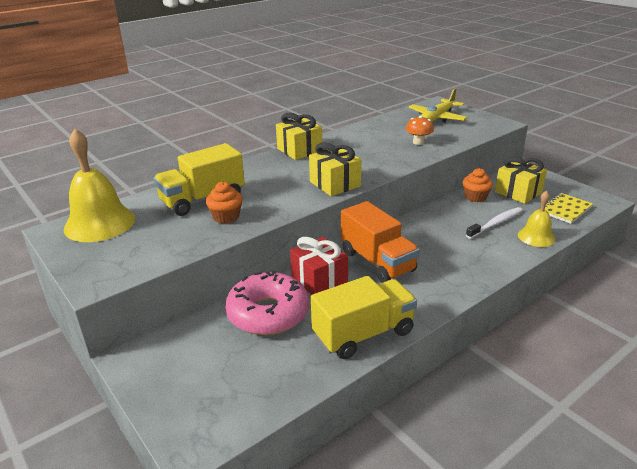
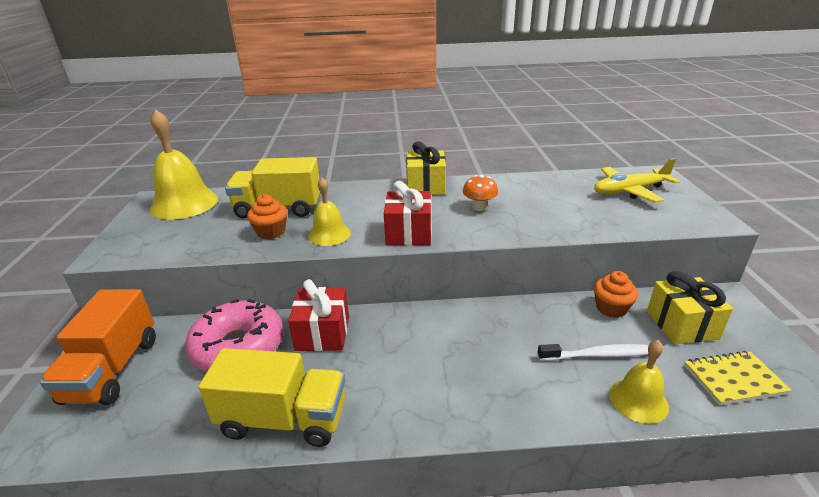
camera: 35 degrees right, 0 degrees up
yellow gift [309,142,362,196] -> red gift [384,181,432,246]
orange truck [341,201,419,283] -> orange truck moved to [40,289,156,405]
orange mushroom [406,116,434,145] -> orange mushroom moved to [463,175,498,211]
none -> yellow bell [308,177,351,246]

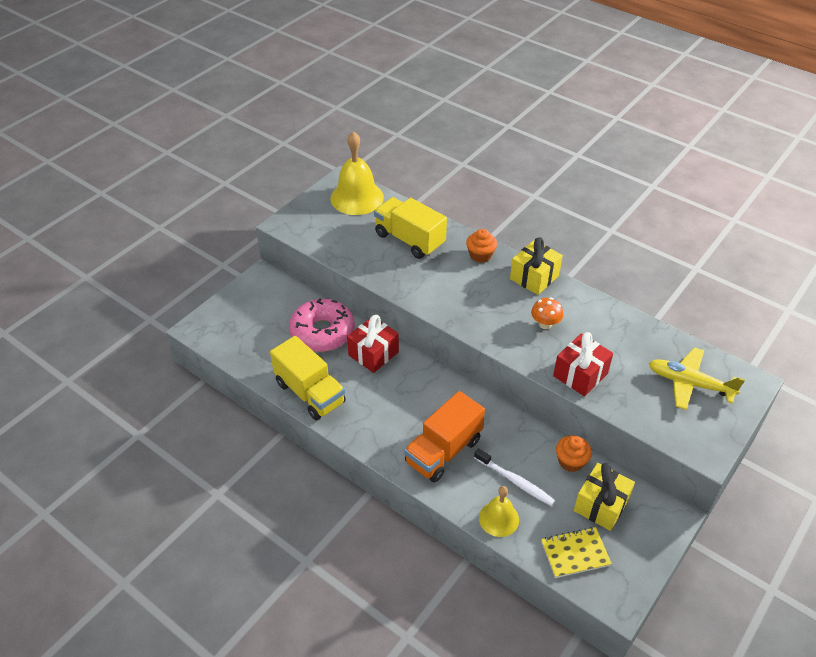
camera: 40 degrees right, 15 degrees up
orange truck [40,289,156,405] -> orange truck moved to [404,391,485,482]
orange cupcake [247,194,287,239] -> orange cupcake moved to [466,229,497,263]
yellow bell [308,177,351,246] -> none
red gift [384,181,432,246] -> red gift moved to [553,332,613,396]
yellow notebook [684,351,792,405] -> yellow notebook turned 45 degrees counterclockwise [541,527,612,578]

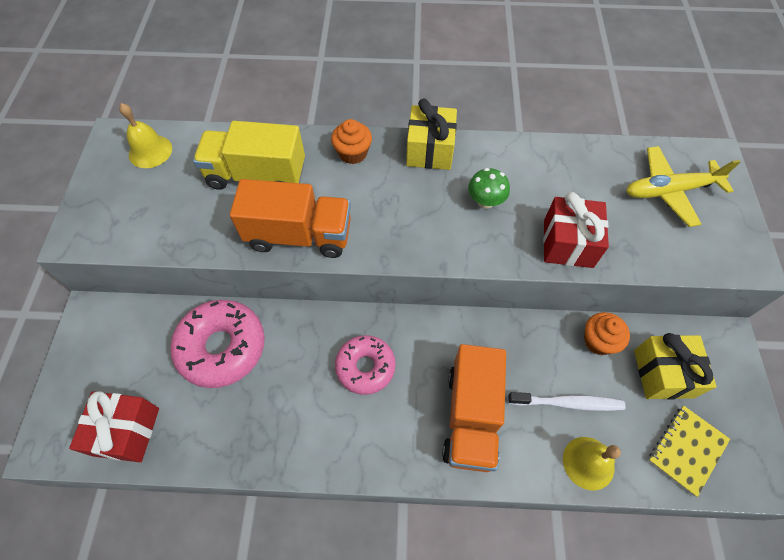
camera: 35 degrees left, 15 degrees up
yellow truck [270,336,346,421] -> none
yellow bell [330,131,384,215] -> yellow bell [119,103,172,168], size x0.58
red gift [347,315,399,373] -> red gift moved to [69,391,159,462]
orange mushroom [531,297,563,329] -> green mushroom [468,168,510,209]
none -> orange truck [230,179,351,258]
none -> pink donut [335,335,396,395]

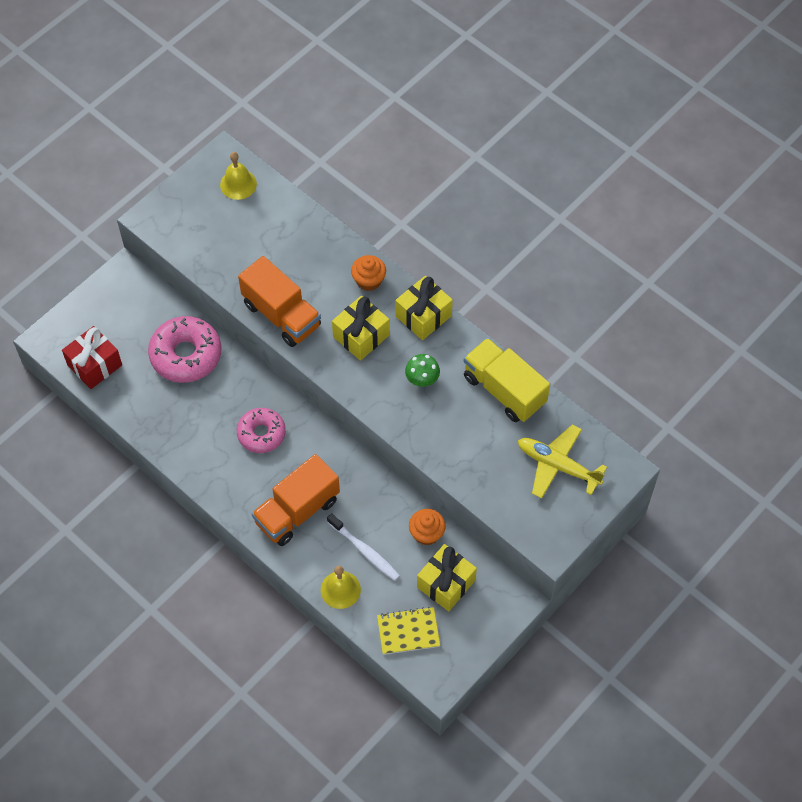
camera: 40 degrees right, 0 degrees up
yellow truck [193,121,305,190] -> yellow truck moved to [464,338,550,422]
red gift [543,192,609,268] -> none
none -> yellow gift [332,296,390,361]

